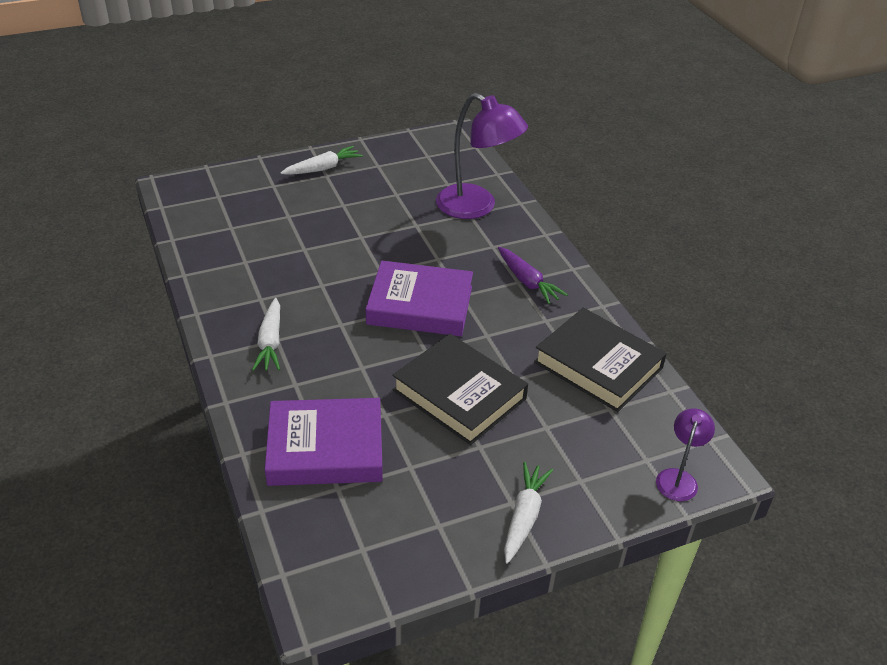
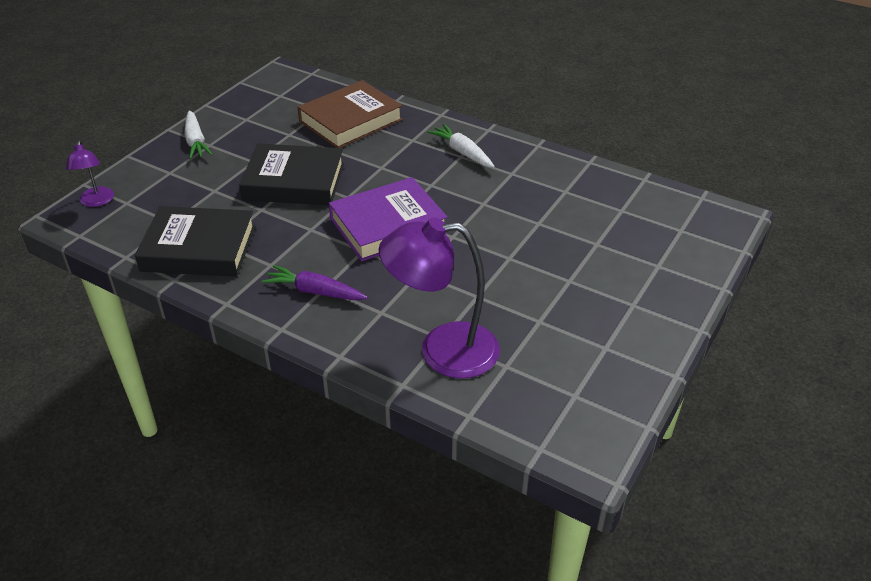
camera: 145 degrees right, 0 degrees up
purple book [265,398,383,486] -> brown book [297,80,403,148]
white carrot [280,146,363,175] -> none

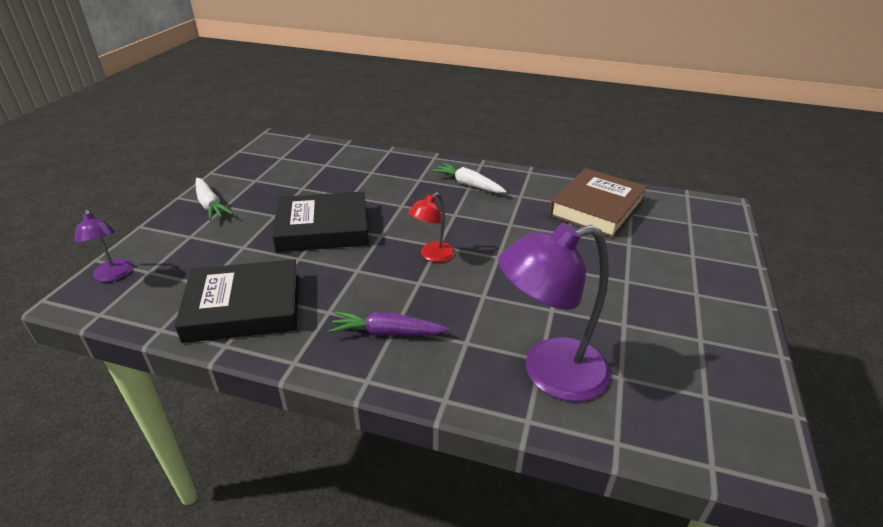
camera: 15 degrees left, 5 degrees down
brown book [297,80,403,148] -> brown book moved to [549,168,647,238]
purple book [329,177,448,261] -> red lamp [408,192,455,262]

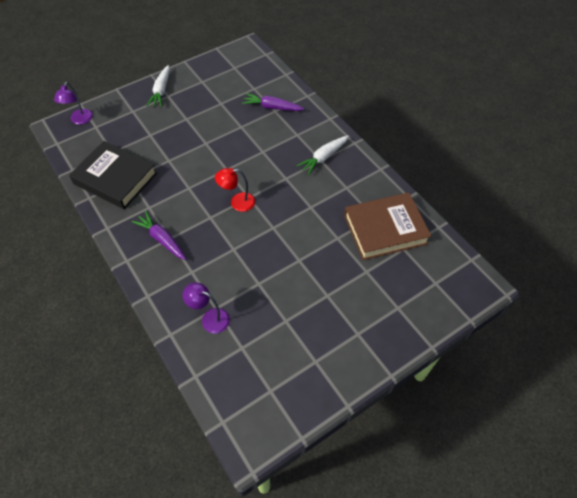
camera: 40 degrees right, 20 degrees up
black book [272,192,369,252] -> none
white carrot [432,163,507,193] -> white carrot turned 120 degrees counterclockwise [296,135,349,175]
purple lamp [498,223,611,402] -> purple lamp [183,282,230,333], size x0.51
none -> purple carrot [242,93,304,111]

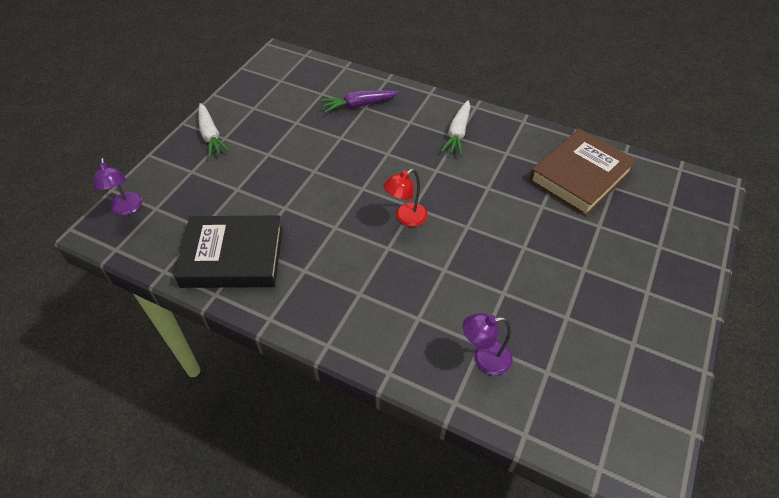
camera: 30 degrees left, 5 degrees down
purple carrot [132,211,186,260] -> none

